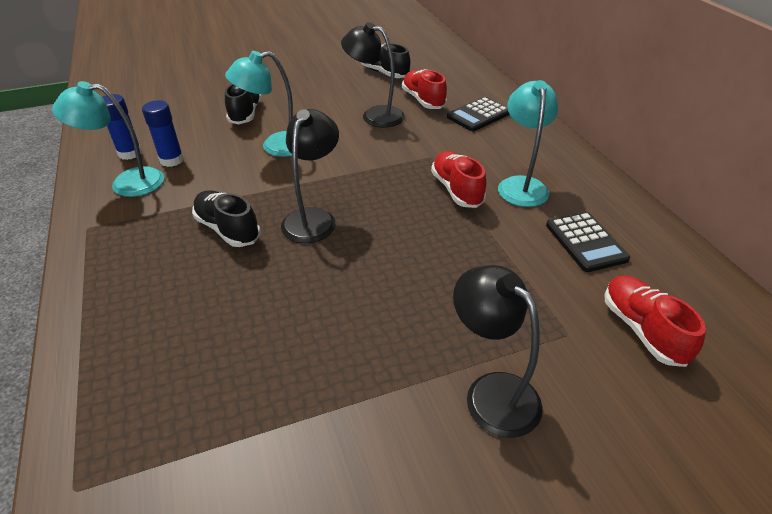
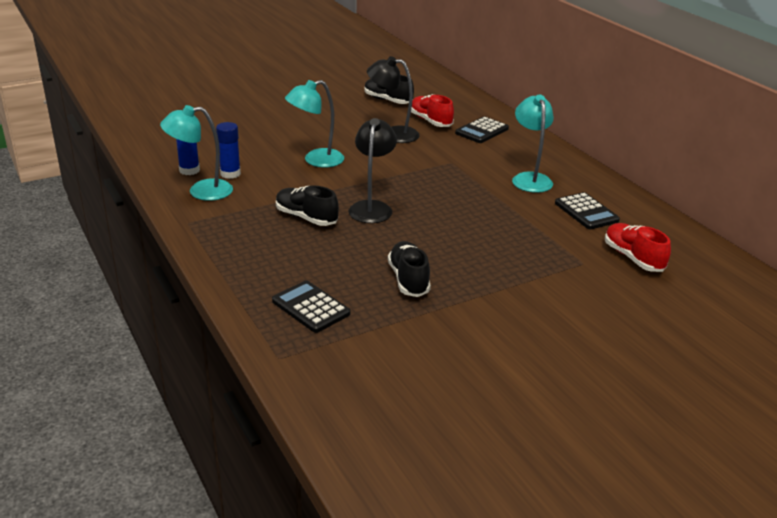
camera: 10 degrees left, 10 degrees down
black shoe [225,84,262,124] -> black shoe moved to [388,241,431,297]
red shoe [431,151,487,208] -> none
black lamp [453,265,543,438] -> none
none -> black calculator [272,280,350,333]

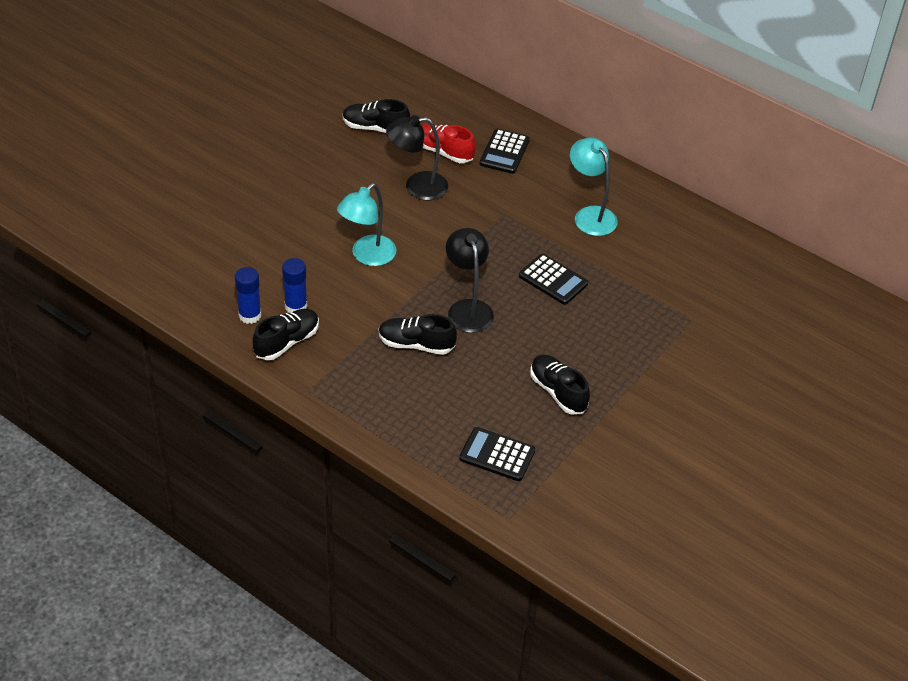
camera: 25 degrees left, 15 degrees up
turquoise lamp [160,105,233,201] -> black shoe [252,309,319,360]
black calculator [555,192,620,229] -> black calculator moved to [519,254,588,305]
red shoe [605,223,671,272] -> none

